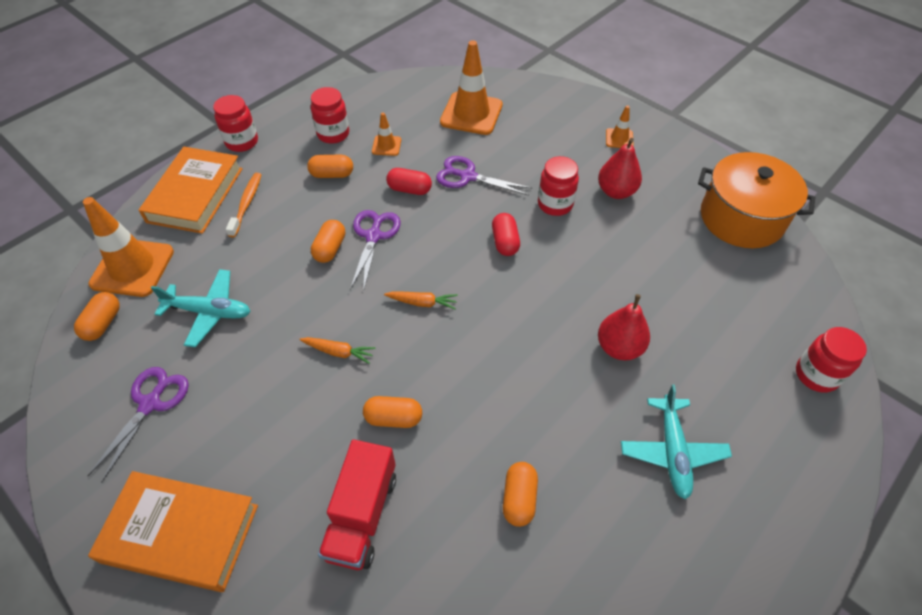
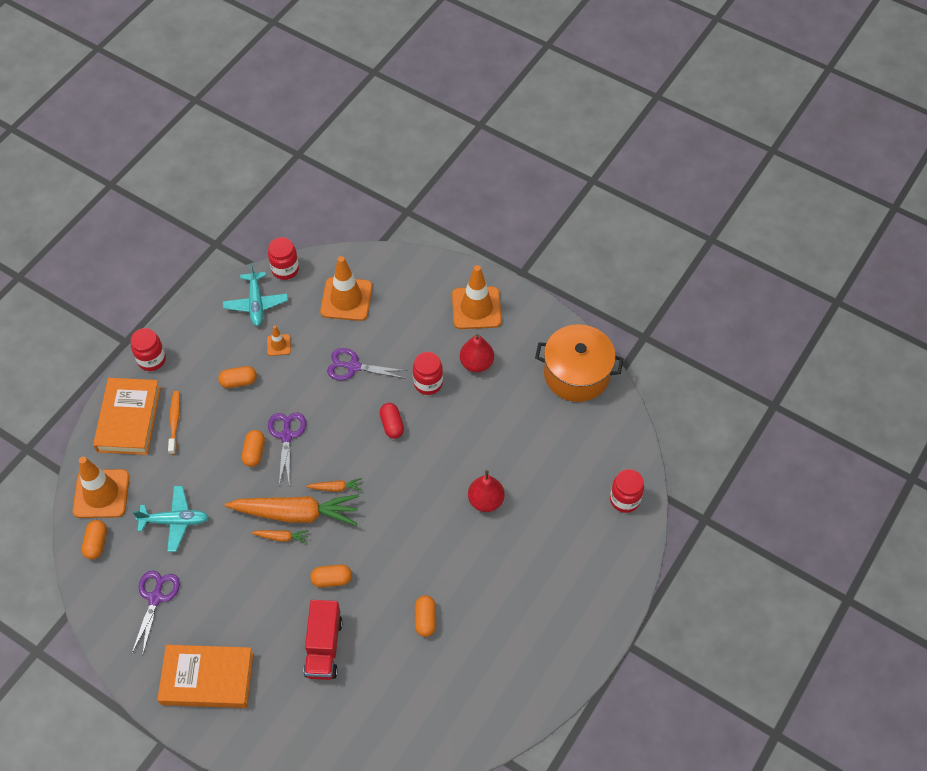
camera: 10 degrees left, 5 degrees up
red jar [311,87,349,144] -> red jar moved to [268,237,299,280]
red capsule [386,168,432,195] -> none
orange traffic cone [606,105,633,148] -> orange traffic cone [452,265,502,329], size x2.07
turquoise plane [621,385,732,499] -> turquoise plane moved to [223,263,288,326]
none -> orange carrot [225,494,359,525]

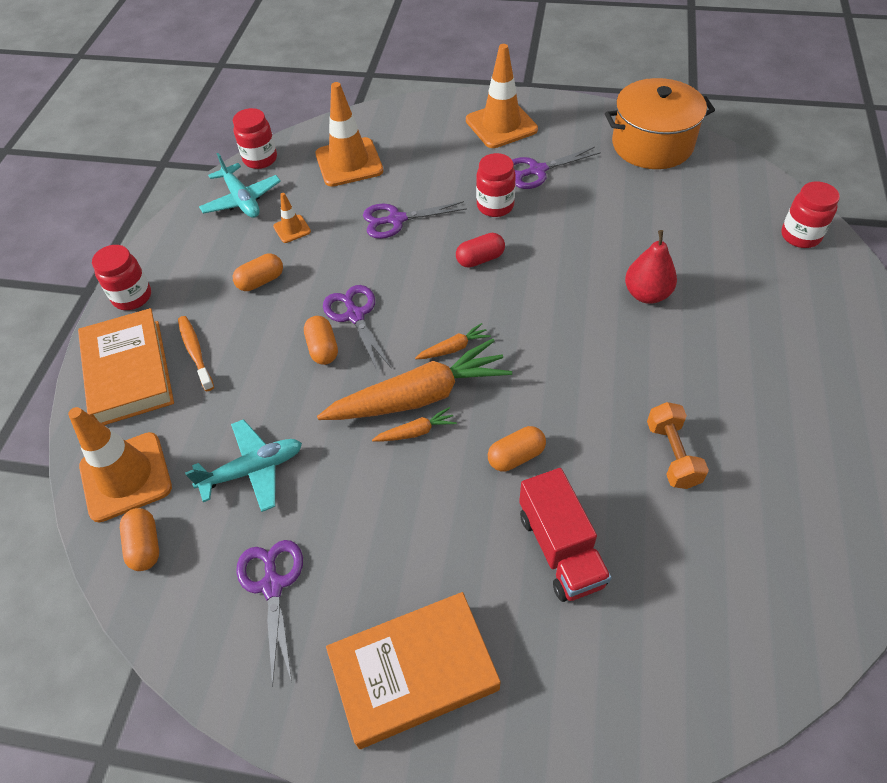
camera: 20 degrees left, 5 degrees down
red capsule [380,403,404,439] -> red capsule turned 75 degrees counterclockwise [456,233,505,268]
orange capsule [415,595,436,637] -> orange dumbbell [647,402,709,489]
red pear [460,334,494,372] -> purple scissors [512,147,601,189]

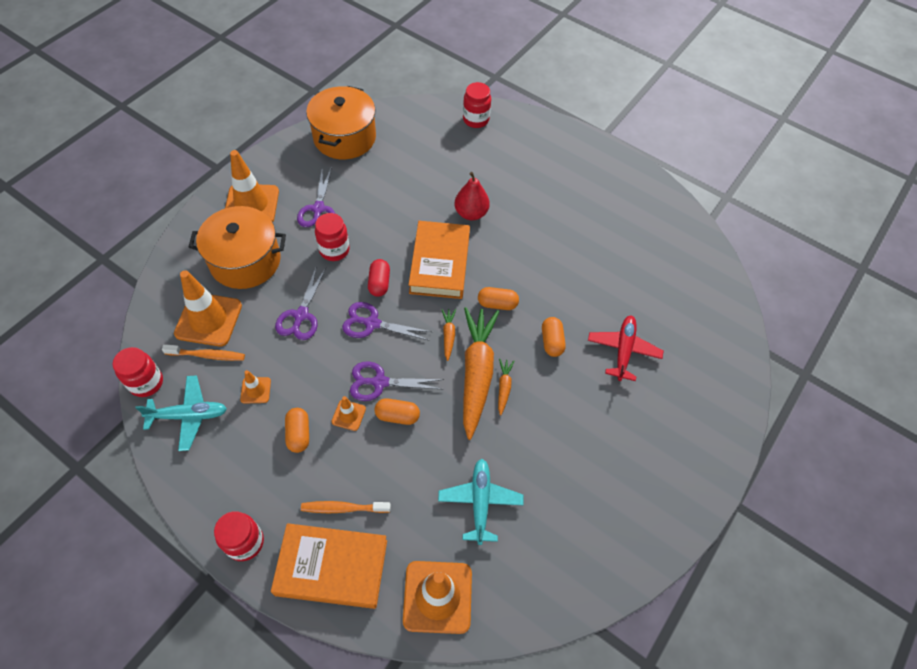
camera: 70 degrees left, 5 degrees up
orange capsule [120,508,159,571] -> orange capsule moved to [478,287,519,310]
purple scissors [236,540,303,687] -> purple scissors moved to [342,302,432,341]
orange book [326,592,500,749] -> orange book moved to [409,221,470,299]
red truck [519,468,612,602] -> red plane [588,316,664,381]
orange dumbbell [647,402,709,489] -> none
none -> orange toothbrush [162,344,245,361]
none -> orange pot [189,206,286,289]
none -> orange traffic cone [331,396,366,431]

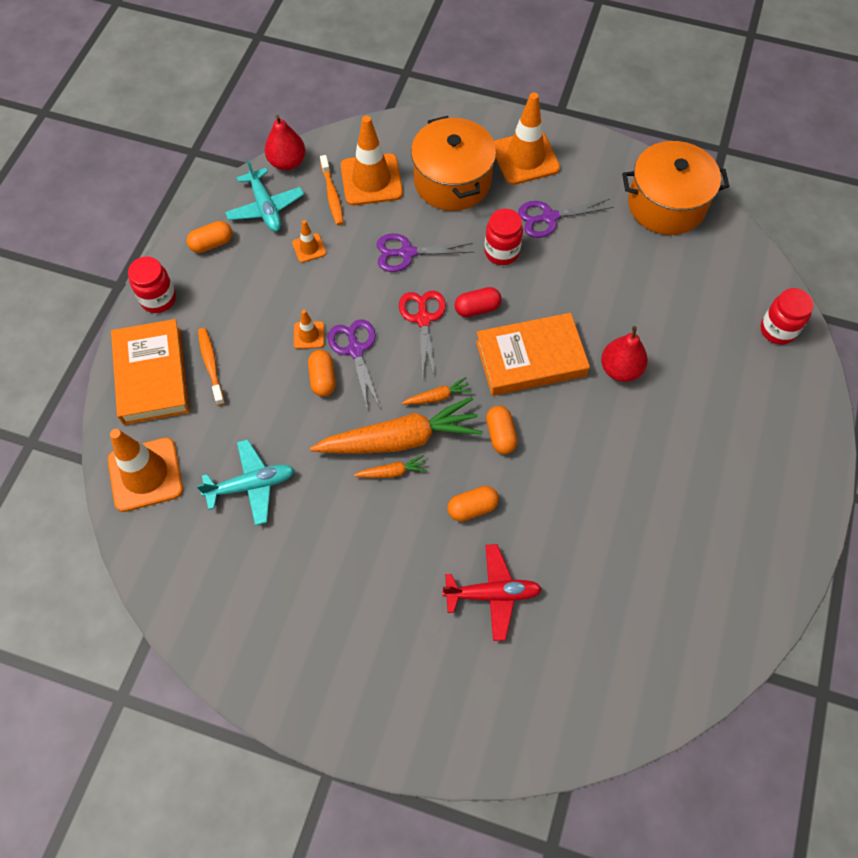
camera: 75 degrees right, 5 degrees up
red jar [113,347,163,397] -> red pear [265,115,306,171]
orange capsule [285,408,309,453] -> orange capsule moved to [187,221,232,253]
purple scissors [342,302,432,341] -> red scissors [399,291,446,377]

